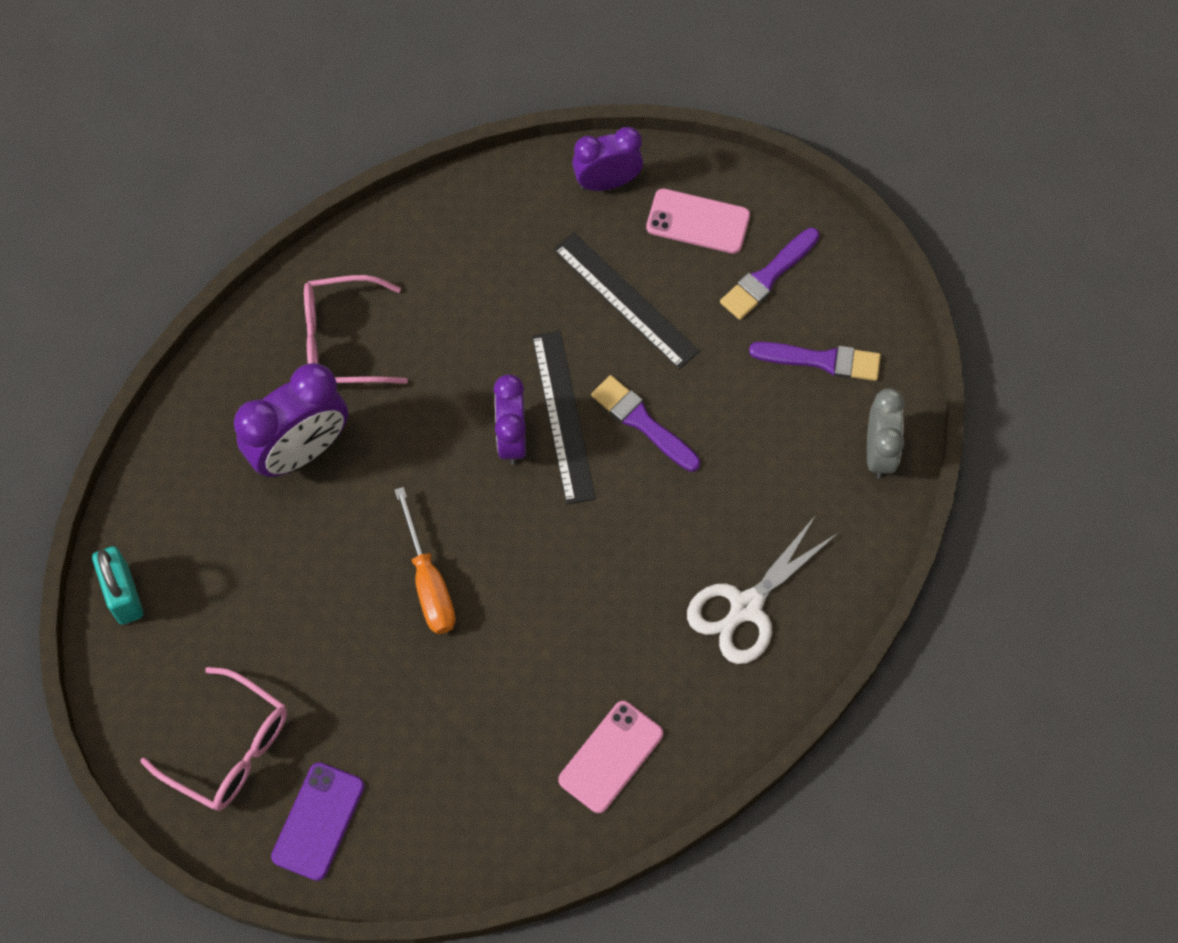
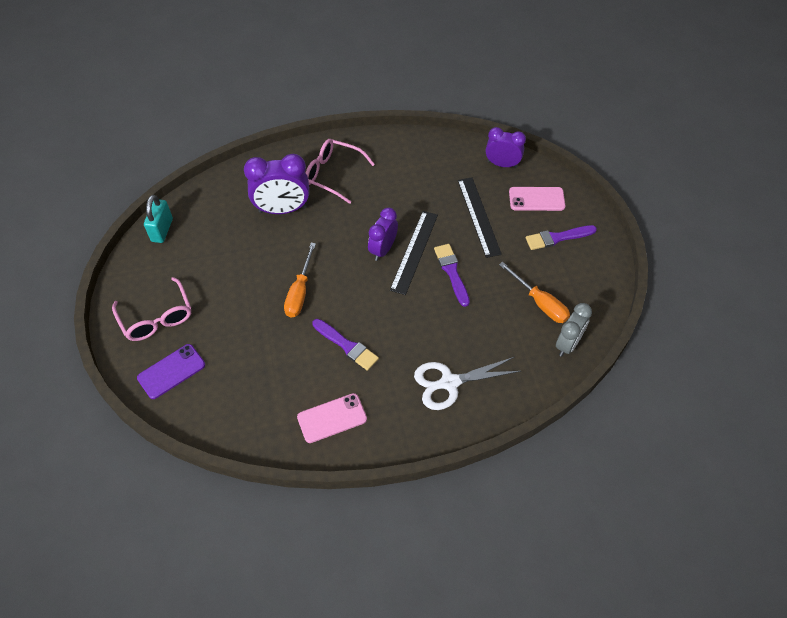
camera: 30 degrees right, 10 degrees down
pink phone [646,188,750,254] -> pink phone turned 45 degrees counterclockwise [509,187,566,211]
purple brush [749,342,881,381] -> purple brush moved to [312,319,379,371]
none -> orange screwdriver [499,262,570,323]

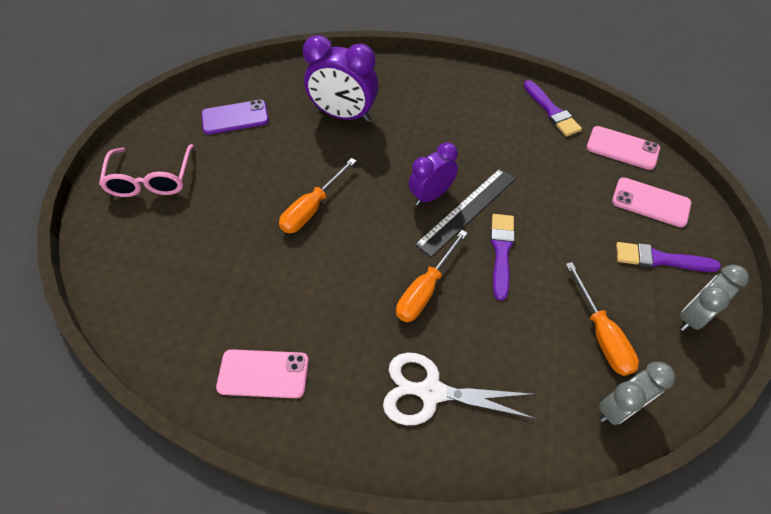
camera: 25 degrees right, 0 degrees up
purple phone [137,344,205,399] -> purple phone moved to [201,100,269,134]
turquoise padlock [144,195,173,243] -> none
pink glasses [306,139,375,204] -> none
purple brush [312,319,379,371] -> purple brush moved to [524,80,582,137]
black ruler [458,177,502,258] -> none
purple clock [485,127,526,168] -> pink phone [586,126,660,170]
none -> orange screwdriver [396,230,467,322]
none -> grey clock [680,265,749,331]

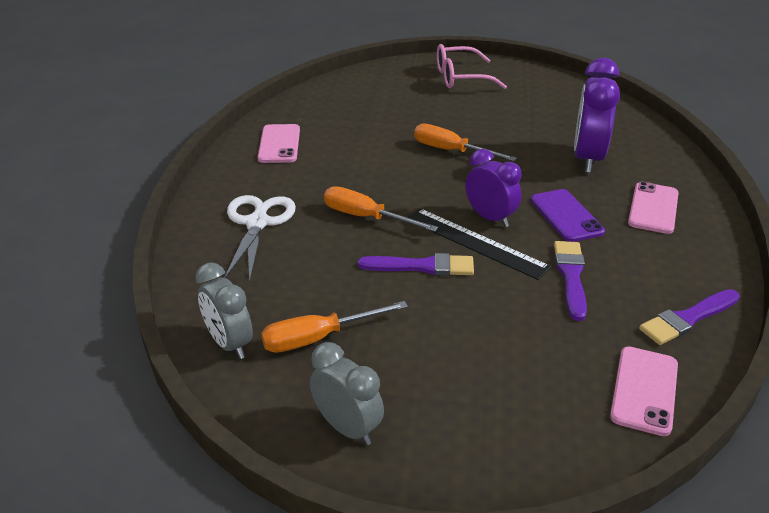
camera: 85 degrees right, 20 degrees down
purple phone [201,100,269,134] -> purple phone moved to [531,189,605,242]
pink phone [612,177,691,228] -> pink phone moved to [628,182,679,234]
purple brush [616,242,721,272] -> purple brush moved to [554,241,587,321]

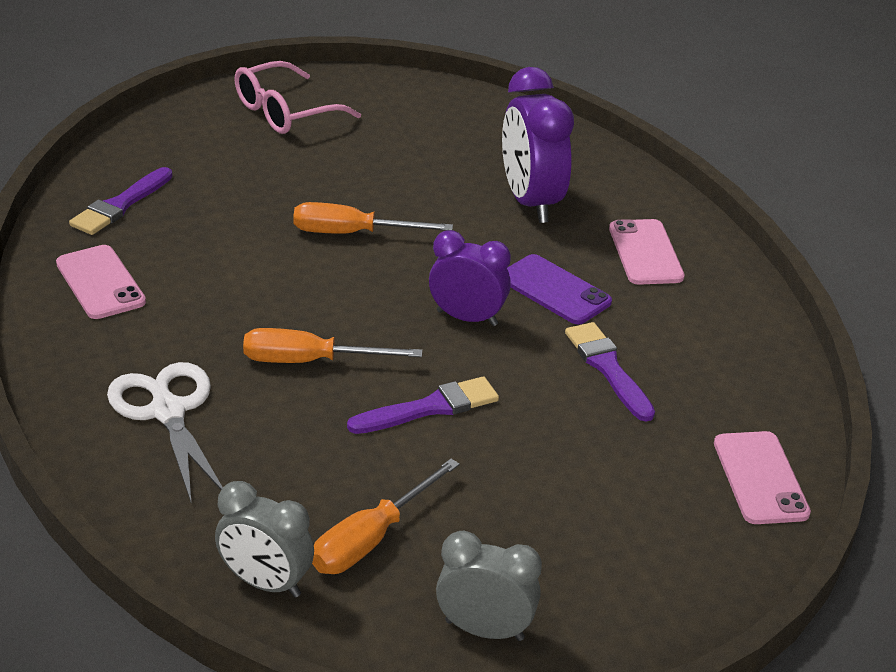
camera: 30 degrees left, 0 degrees up
black ruler [407,208,551,280] -> none
purple brush [639,289,740,345] -> purple brush moved to [69,167,173,235]

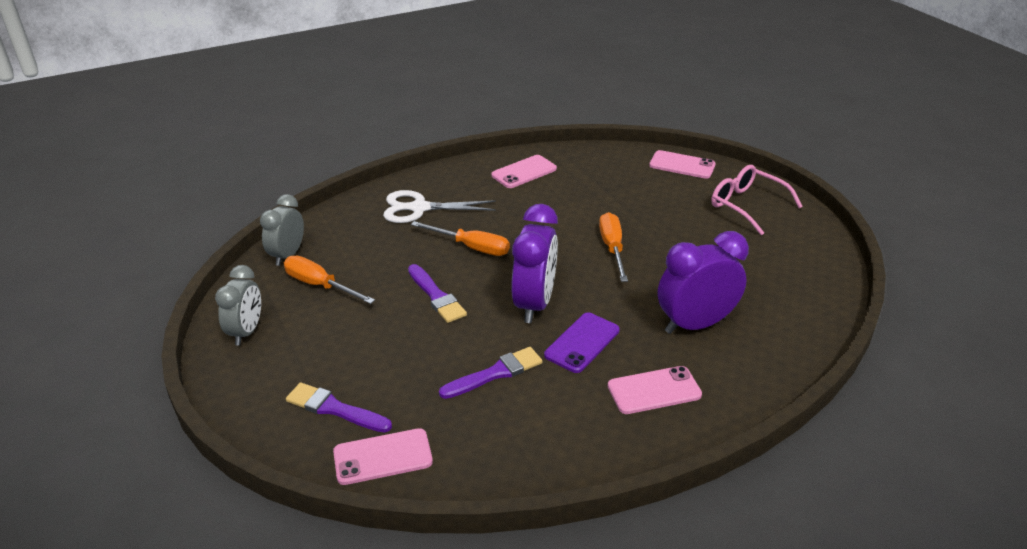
camera: 85 degrees right, 0 degrees up
purple brush [69,167,173,235] -> purple brush moved to [286,382,392,432]
white scissors [107,362,223,504] -> white scissors turned 150 degrees counterclockwise [383,190,496,223]
orange screwdriver [243,328,422,363] -> orange screwdriver turned 120 degrees clockwise [411,221,510,256]
purple clock [429,230,511,326] -> purple clock [511,204,558,323], size x1.52
none -> pink phone [649,150,716,179]

